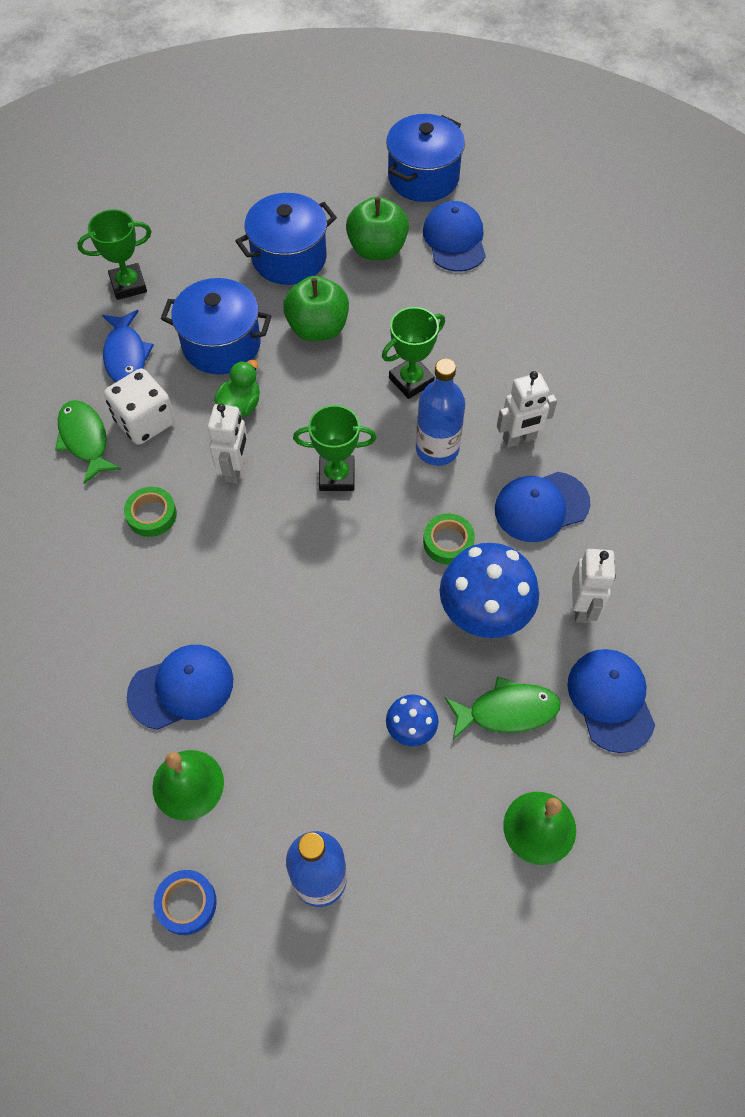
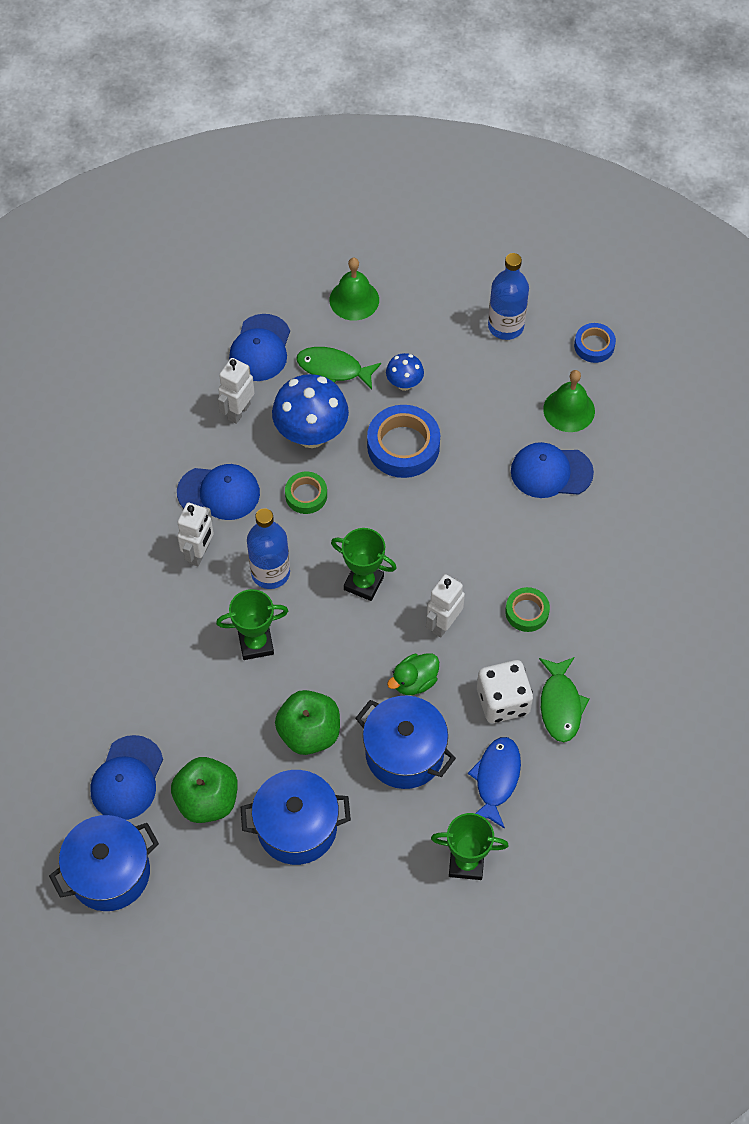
camera: 155 degrees left, 0 degrees up
white robot [497,371,557,447] -> white robot turned 105 degrees clockwise [177,502,214,566]
none -> blue tape [367,405,440,478]

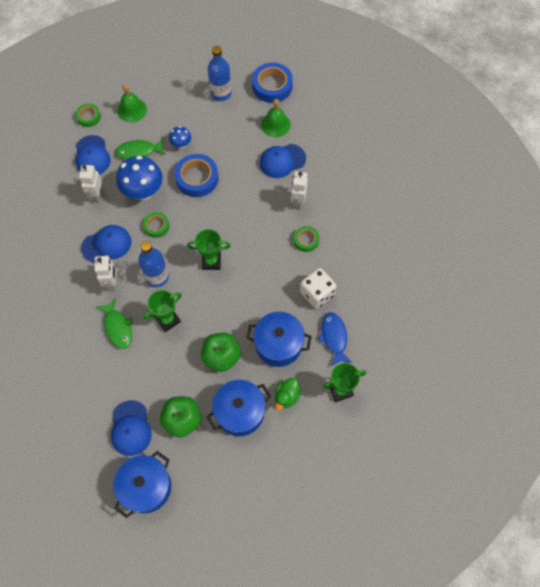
camera: 25 degrees left, 5 degrees up
green duck [387,653,439,695] -> green duck moved to [275,378,301,411]
white robot [426,574,465,637] -> white robot moved to [291,171,308,210]
green fish [539,657,589,742] -> green fish moved to [96,298,132,349]
blue tape [574,323,616,363] -> blue tape [252,62,293,103], size x1.75
none -> green tape [76,104,101,127]

